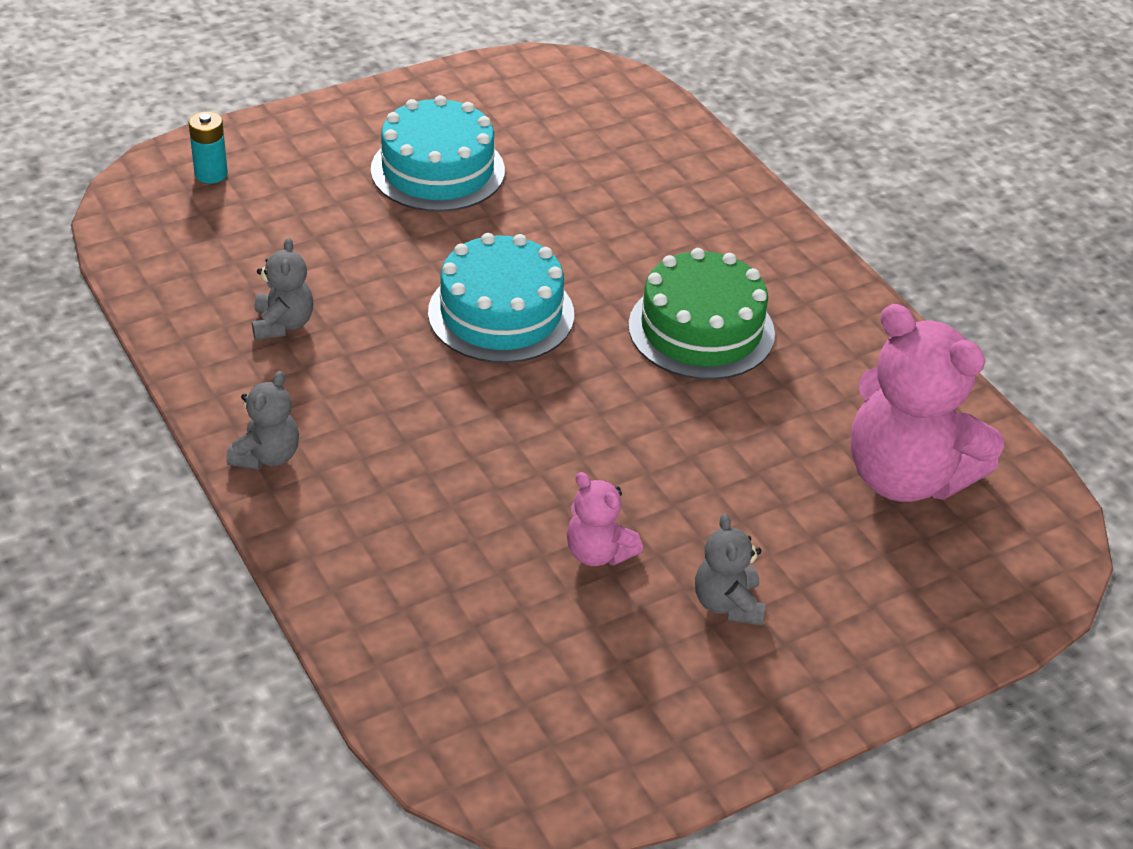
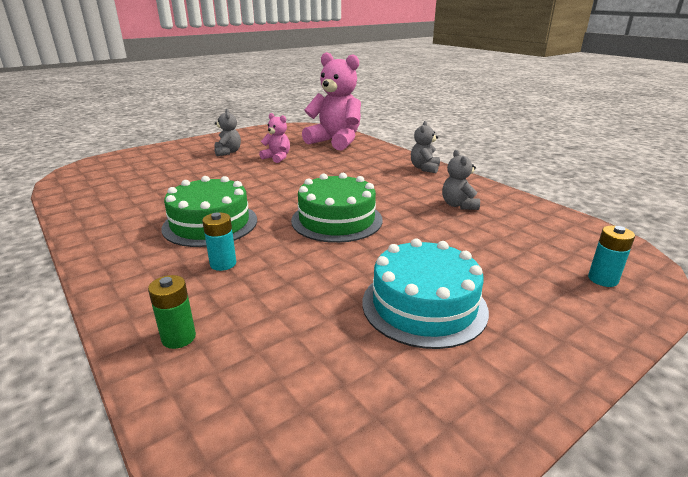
camera: 175 degrees right, 15 degrees down
turquoise cake [428,233,574,363] -> green cake [291,173,383,243]
pink teddy bear [850,304,1004,502] -> pink teddy bear moved to [302,52,361,150]
none -> green battery [148,275,196,349]
none -> turquoise battery [202,213,236,271]

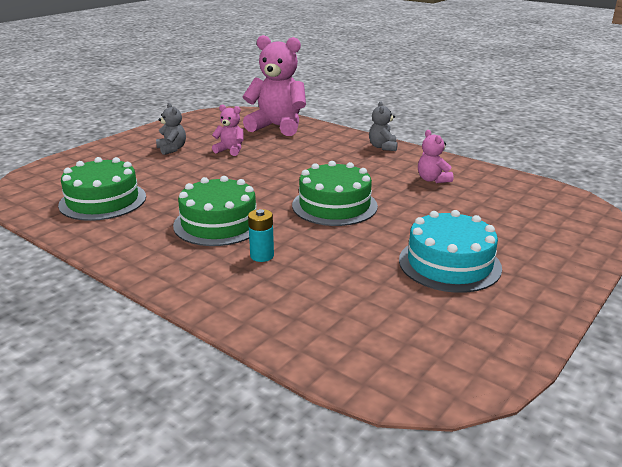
camera: 15 degrees left, 0 degrees up
green battery [148,275,196,349] -> none
grey teddy bear [442,150,480,210] -> pink teddy bear [418,130,454,183]
turquoise battery [588,226,635,287] -> none
none -> green cake [58,157,146,221]

